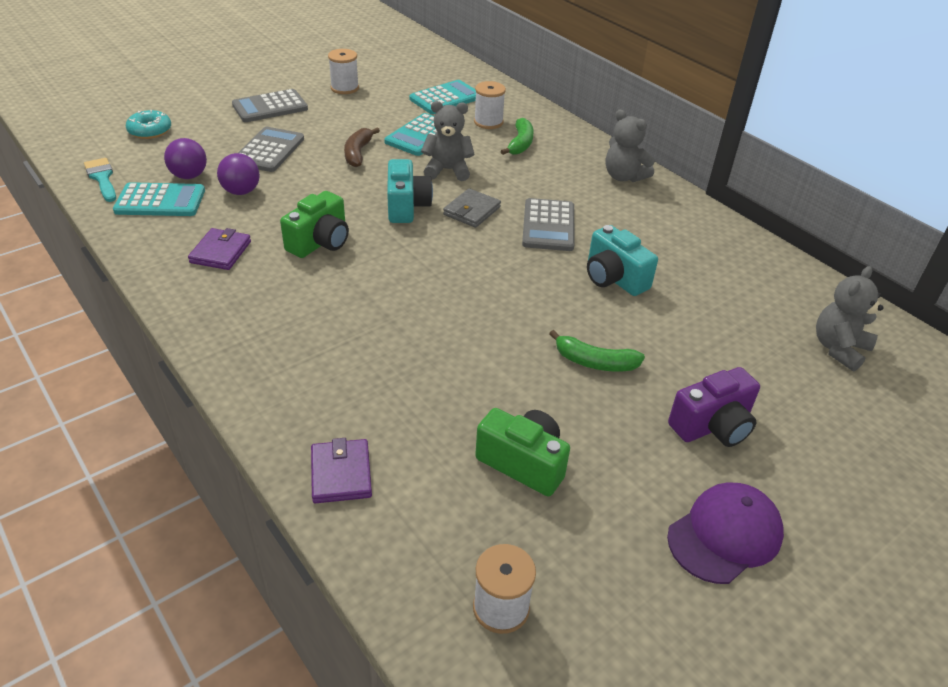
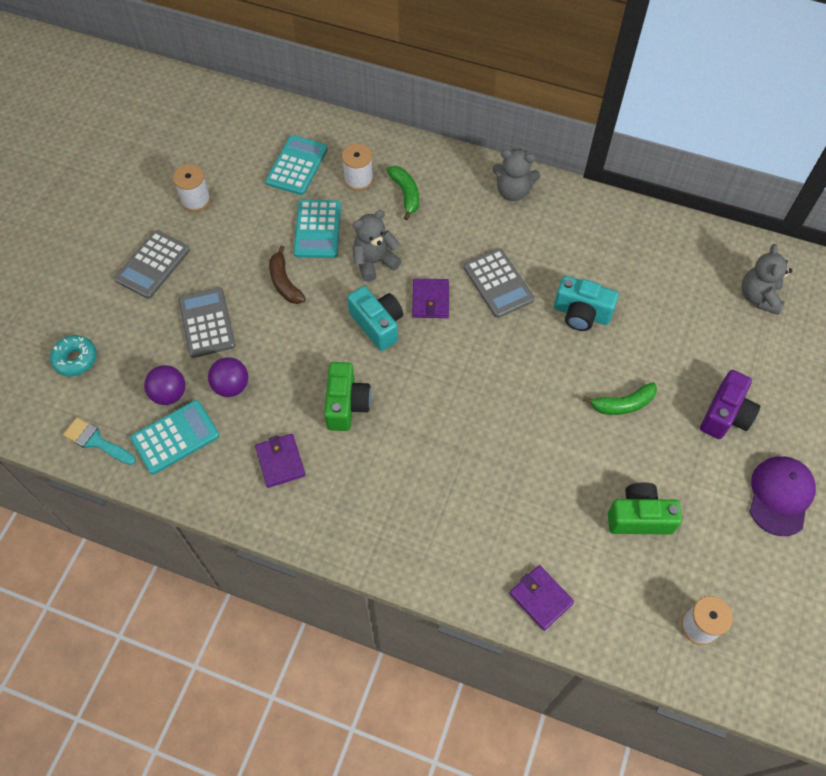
camera: 30 degrees left, 20 degrees up
grey wallet [443,188,501,228] -> purple wallet [412,279,449,318]

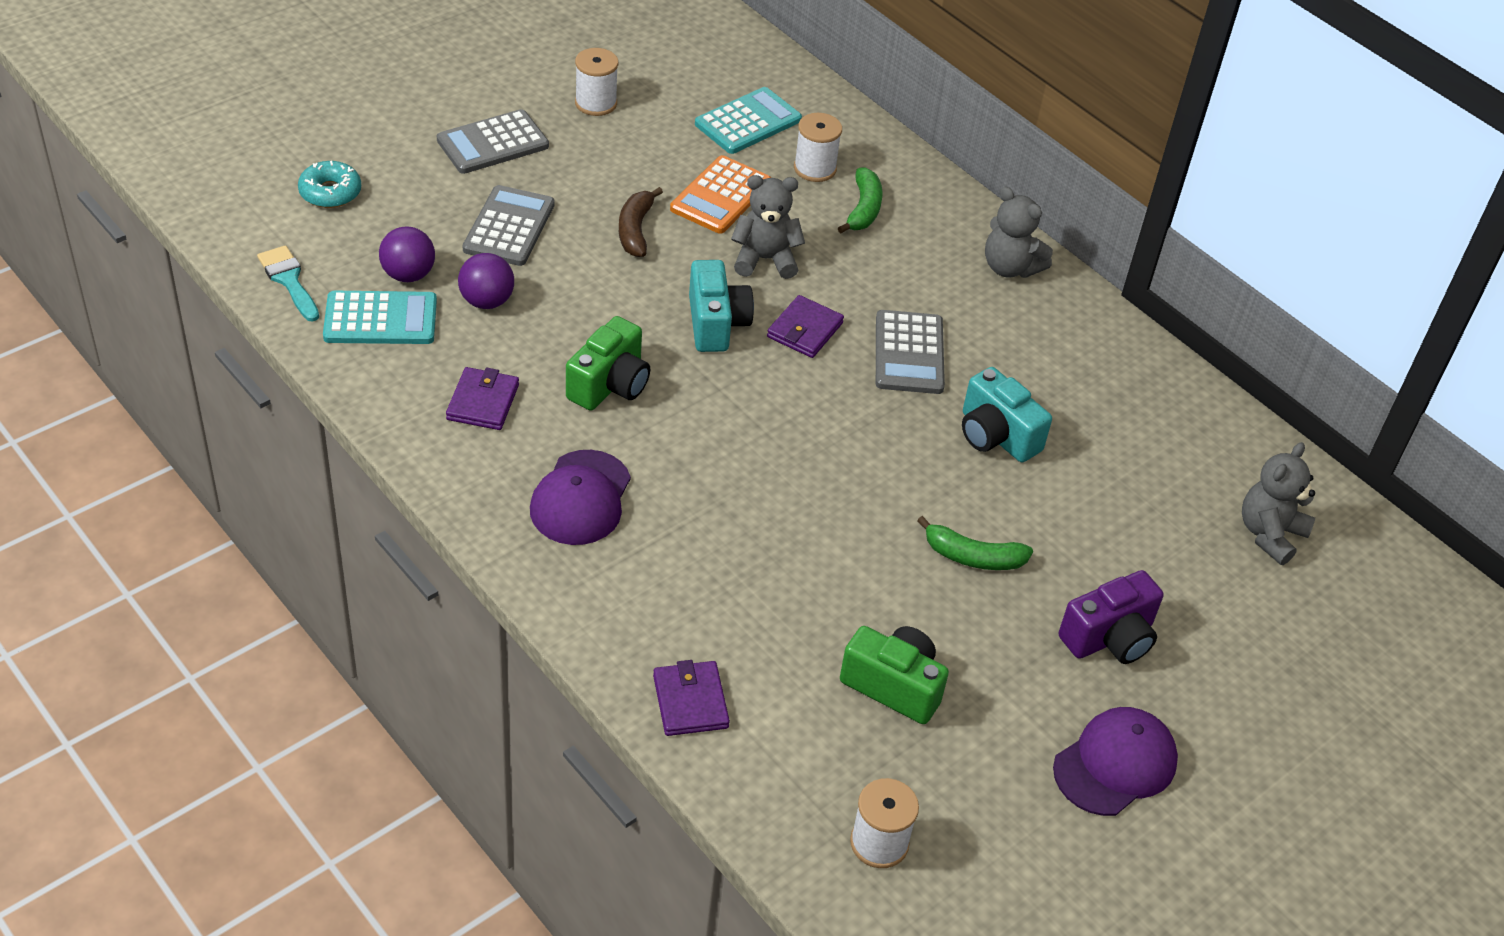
camera: 25 degrees right, 15 degrees down
turquoise calculator [294,200,341,258] -> orange calculator [670,155,771,234]
none -> purple cap [530,450,631,545]

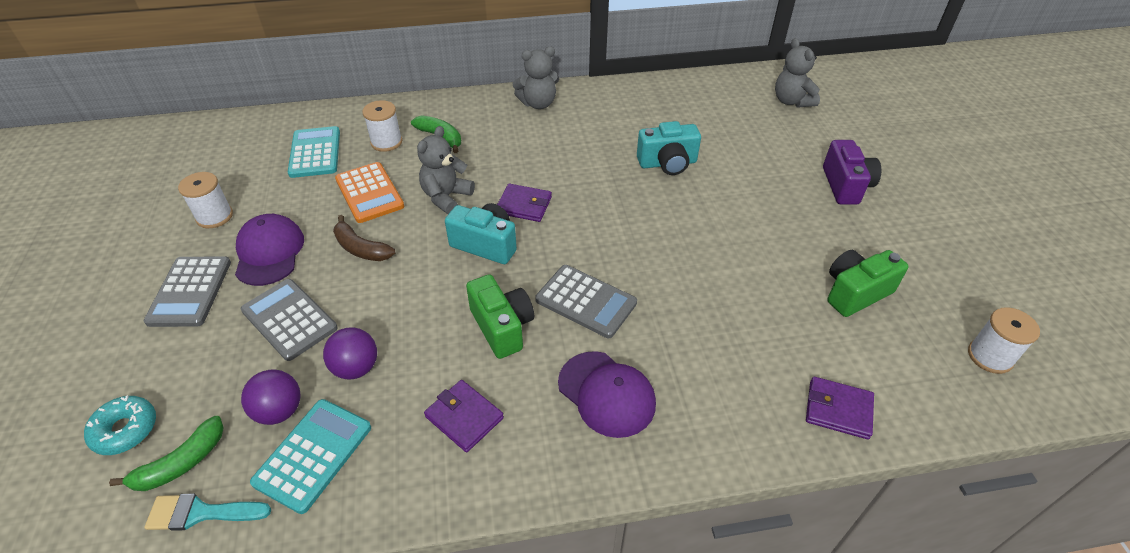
camera: 55 degrees left, 0 degrees up
purple wallet [767,295,844,358] -> purple wallet turned 45 degrees counterclockwise [497,184,552,222]
grey calculator [876,310,945,394] -> grey calculator moved to [535,265,637,338]
green banana [917,516,1033,570] -> green banana moved to [109,416,224,491]
purple cap [1053,707,1178,816] -> purple cap moved to [235,214,304,286]

